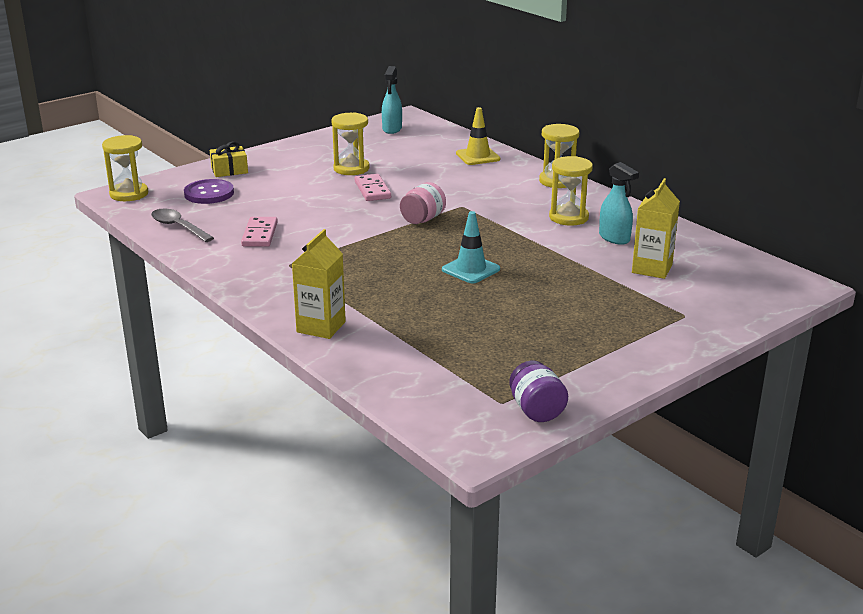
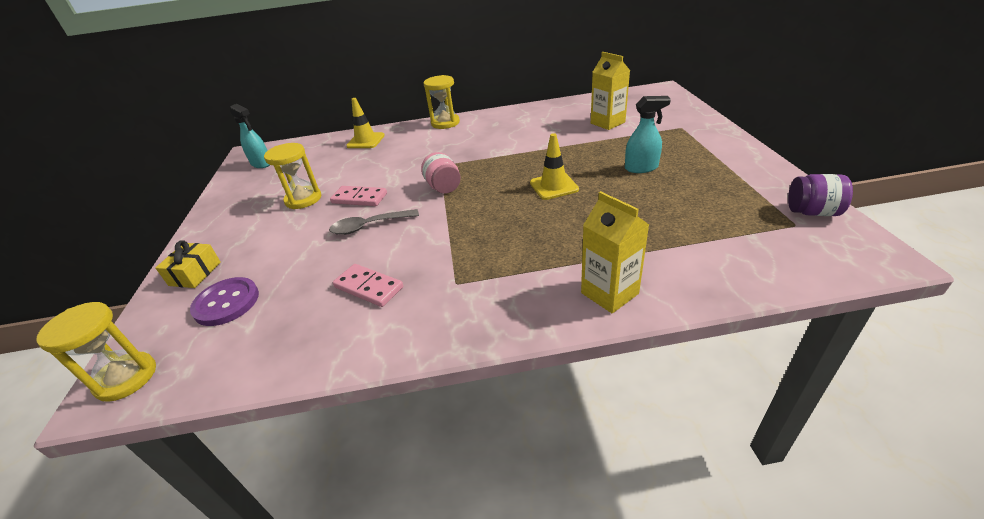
camera: 55 degrees left, 10 degrees up
grey spoon [151,209,214,242] -> grey spoon moved to [329,209,419,235]
turquoise traffic cone [442,211,500,283] -> yellow traffic cone [530,133,579,200]
yellow hourglass [549,156,593,226] -> none
turquoise spray bottle [599,162,639,245] -> turquoise spray bottle moved to [625,96,671,173]

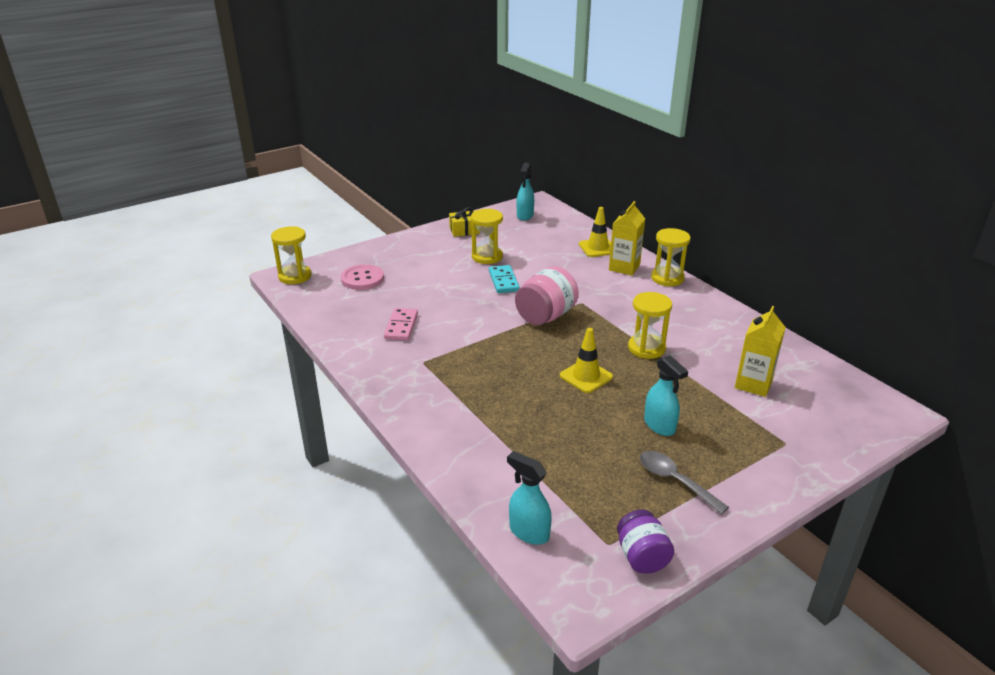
camera: 60 degrees right, 5 degrees down
yellow gift [155,240,221,288] -> yellow gift moved to [449,207,480,237]
purple button [190,277,259,326] -> pink button [341,264,384,290]
grey spoon [329,209,419,235] -> grey spoon moved to [640,451,729,514]
pink domino [330,186,387,206] -> turquoise domino [489,265,520,293]
pink jar [421,152,461,194] -> pink jar [515,266,579,325], size x1.52
yellow carton [581,191,649,313] -> yellow carton moved to [609,201,645,276]
none -> turquoise spray bottle [507,451,552,545]
none -> yellow hourglass [628,292,672,359]

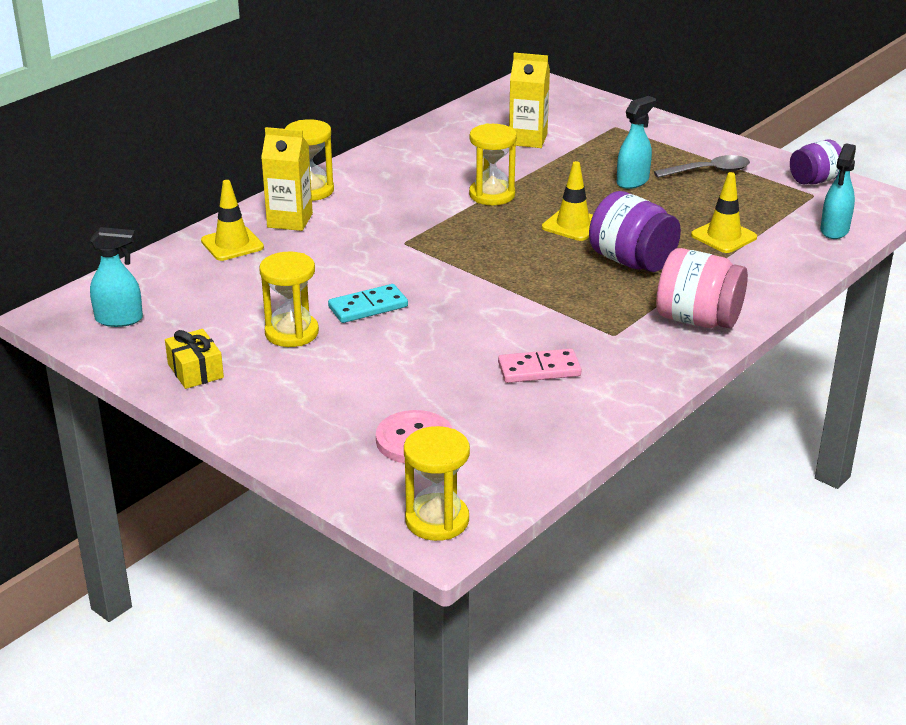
camera: 105 degrees left, 0 degrees up
pink jar [515,266,579,325] -> pink jar moved to [656,248,748,328]
grey spoon [640,451,729,514] -> grey spoon turned 135 degrees counterclockwise [654,155,750,178]
none -> purple jar [589,191,681,272]
none -> yellow traffic cone [691,172,757,253]

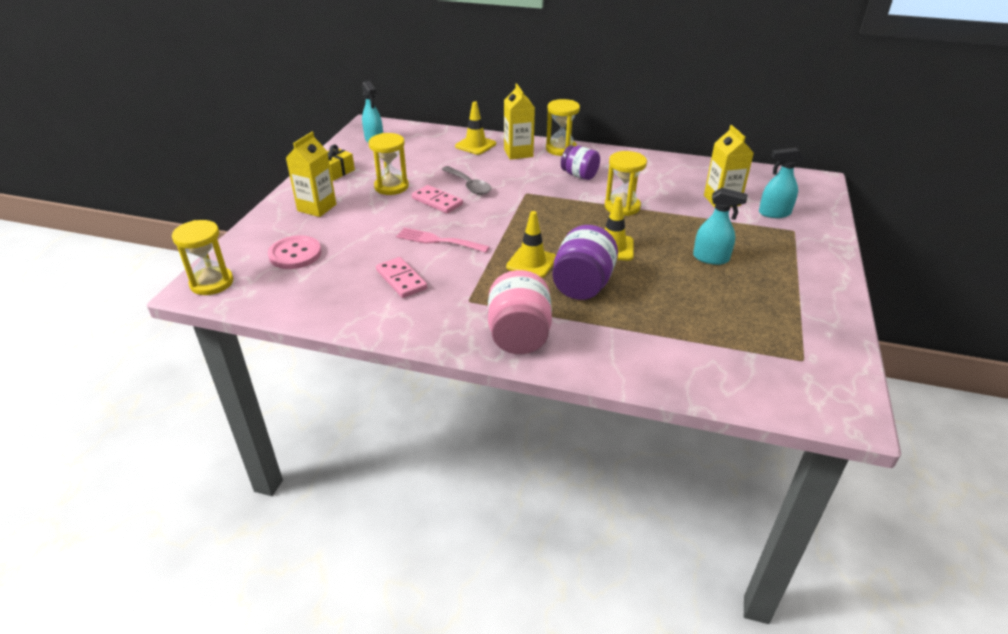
camera: 65 degrees right, 5 degrees up
turquoise domino [328,284,408,323] -> pink domino [412,185,463,214]
grey spoon [654,155,750,178] -> grey spoon moved to [442,166,491,195]
yellow traffic cone [691,172,757,253] -> yellow traffic cone moved to [506,211,556,278]
purple jar [790,139,842,185] -> purple jar moved to [561,145,600,180]
turquoise spray bottle [820,143,856,239] -> turquoise spray bottle moved to [759,148,804,218]
none -> yellow carton [286,132,336,217]
none -> pink fork [396,228,490,253]

